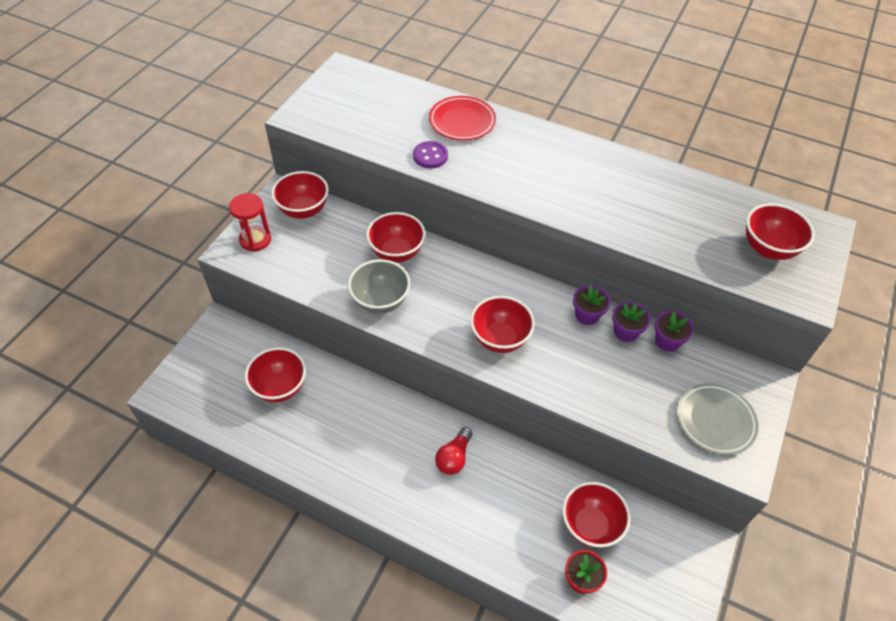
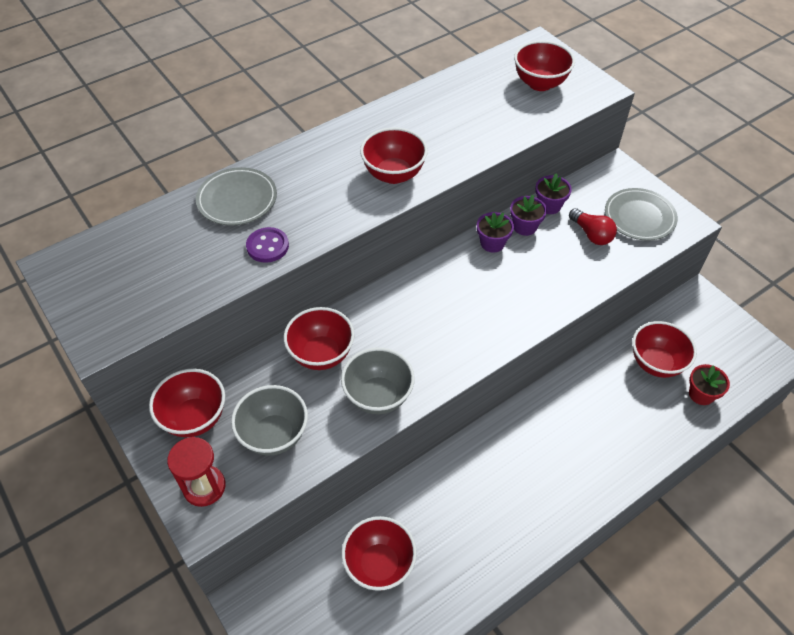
camera: 60 degrees left, 0 degrees up
red plate [429,96,496,140] -> grey plate [196,167,277,226]
red light bulb [435,427,472,475] -> red light bulb moved to [569,208,617,245]
red bowl [470,296,535,353] -> red bowl moved to [360,127,428,184]
none -> grey bowl [231,385,308,456]

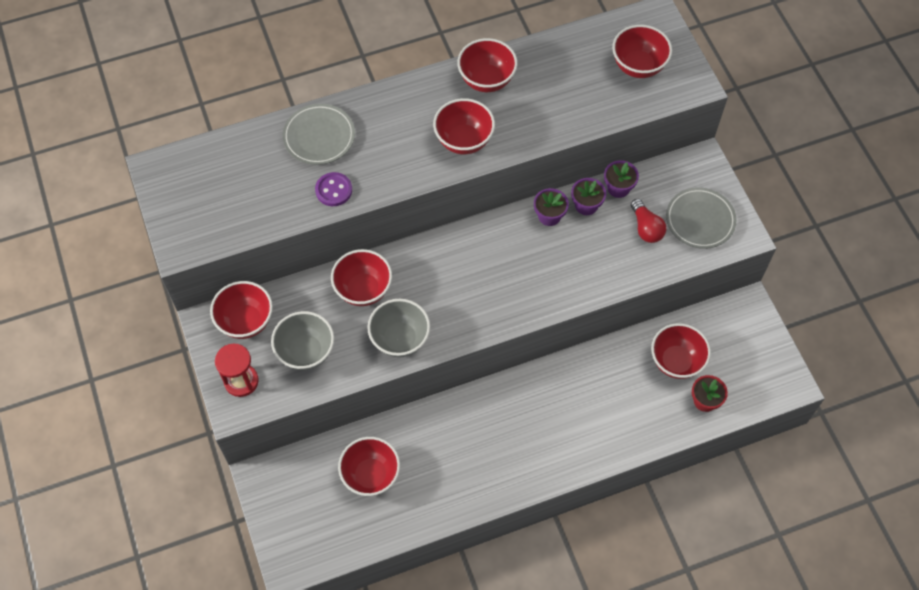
camera: 15 degrees right, 10 degrees up
none -> red bowl [457,38,518,92]

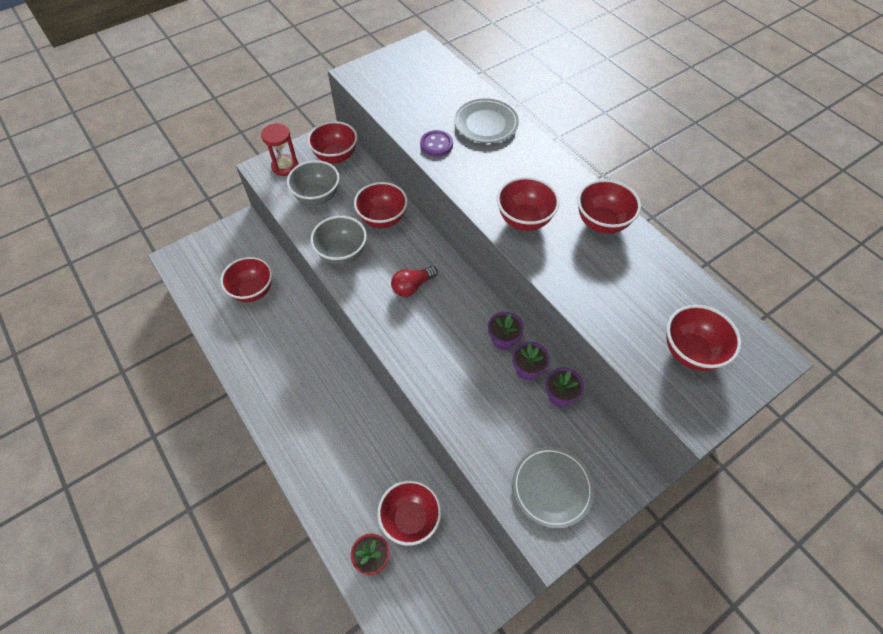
camera: 75 degrees right, 5 degrees down
red light bulb [631,199,666,243] -> red light bulb moved to [391,266,438,297]

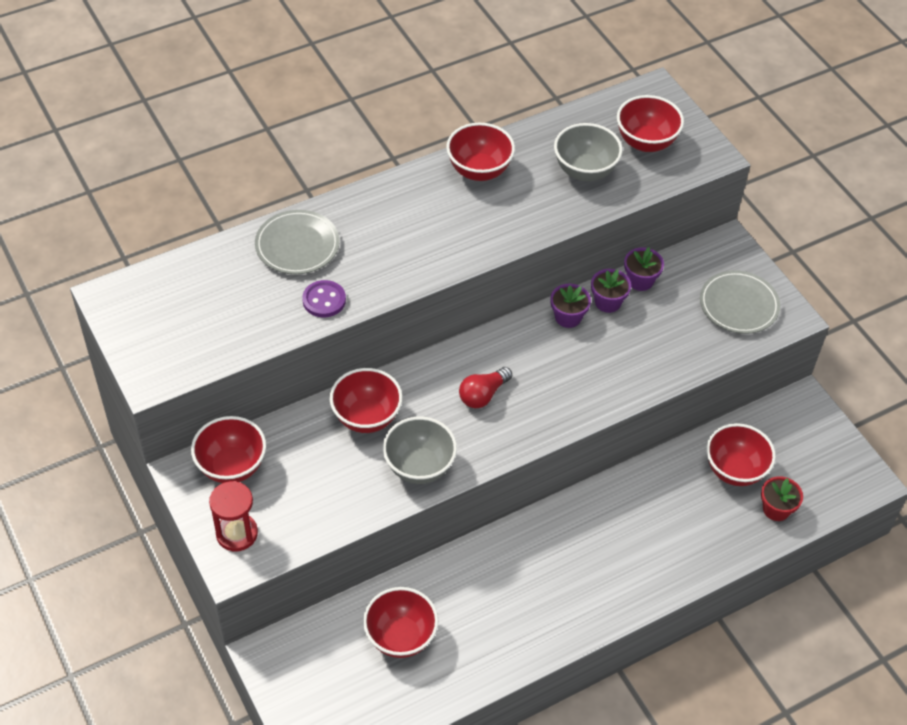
camera: 85 degrees left, 5 degrees down
grey bowl [287,160,339,205] -> grey bowl moved to [554,123,622,181]
red light bulb [391,266,438,297] -> red light bulb turned 75 degrees clockwise [459,367,512,408]
red bowl [497,177,560,231] -> none

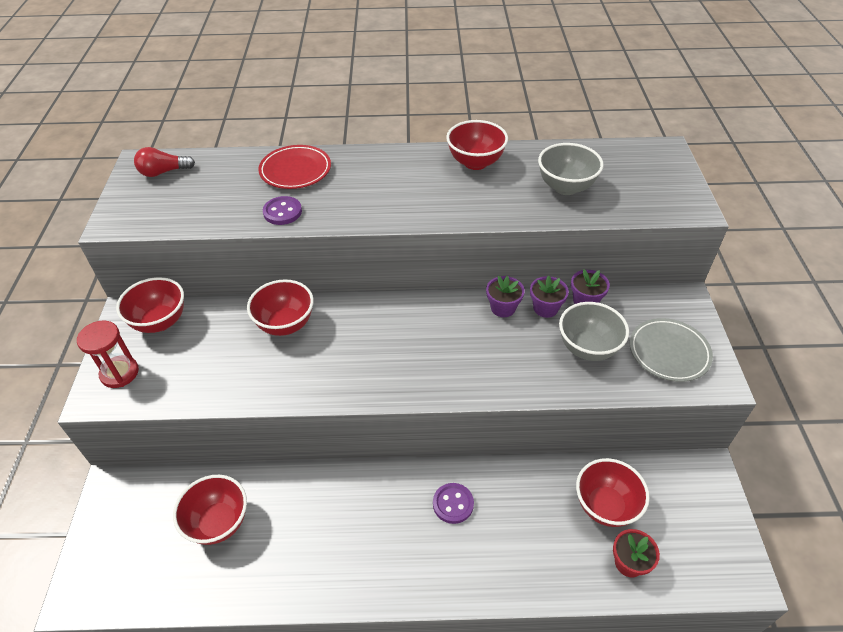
camera: 30 degrees right, 5 degrees down
grey plate [255,210,340,274] -> red plate [258,145,331,189]
grey bowl [383,417,457,484] -> grey bowl moved to [559,302,629,361]
red light bulb [459,367,512,408] -> red light bulb moved to [134,147,195,177]
red bowl [617,95,684,152] -> none
none -> purple button [433,483,474,524]

